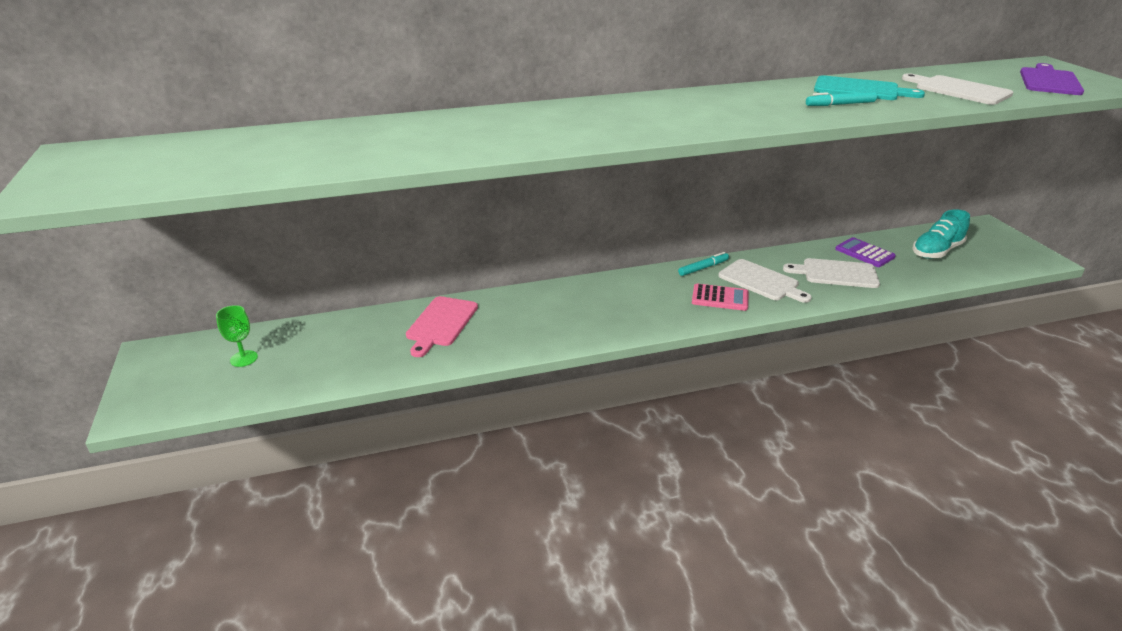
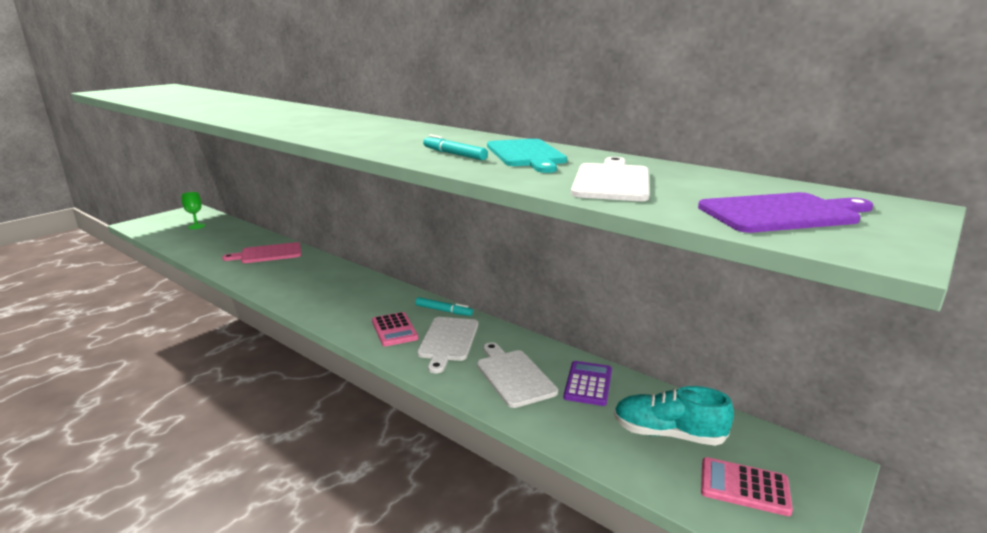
camera: 55 degrees right, 10 degrees down
none -> pink calculator [701,457,793,516]

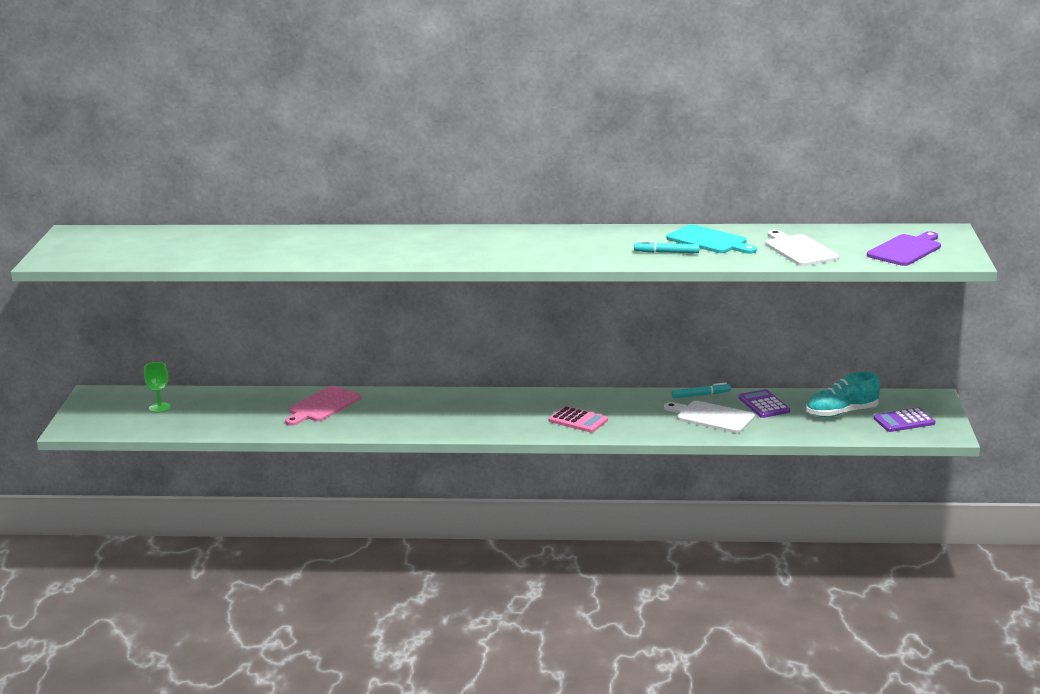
camera: 35 degrees left, 0 degrees up
turquoise marker [415,297,473,316] -> turquoise marker moved to [672,383,731,398]
white cutting board [417,317,478,373] -> none
pink calculator [701,457,793,516] -> purple calculator [874,408,935,432]

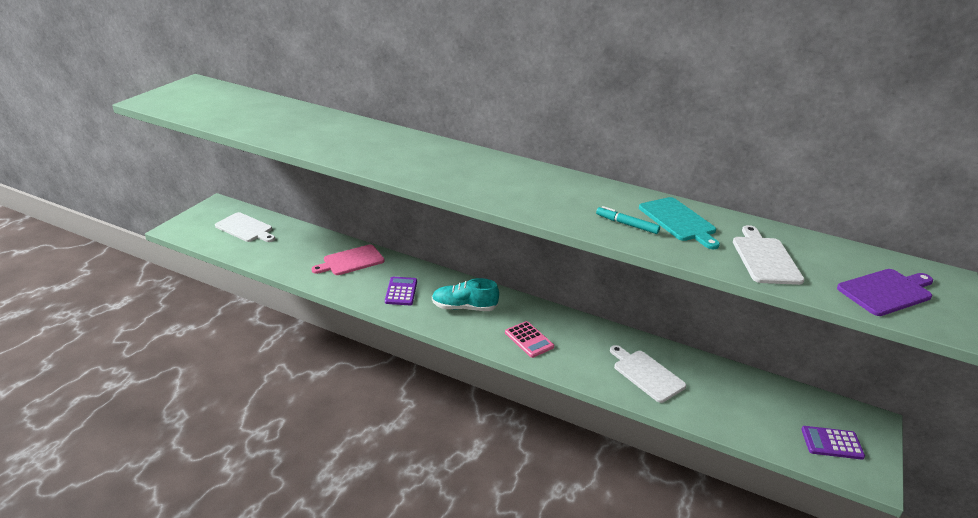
camera: 20 degrees right, 10 degrees up
green goblet [144,362,171,413] -> white cutting board [215,212,275,242]
turquoise marker [672,383,731,398] -> none
purple calculator [739,389,790,418] -> purple calculator moved to [385,277,417,305]
turquoise shoe [806,372,880,417] -> turquoise shoe moved to [432,278,499,311]

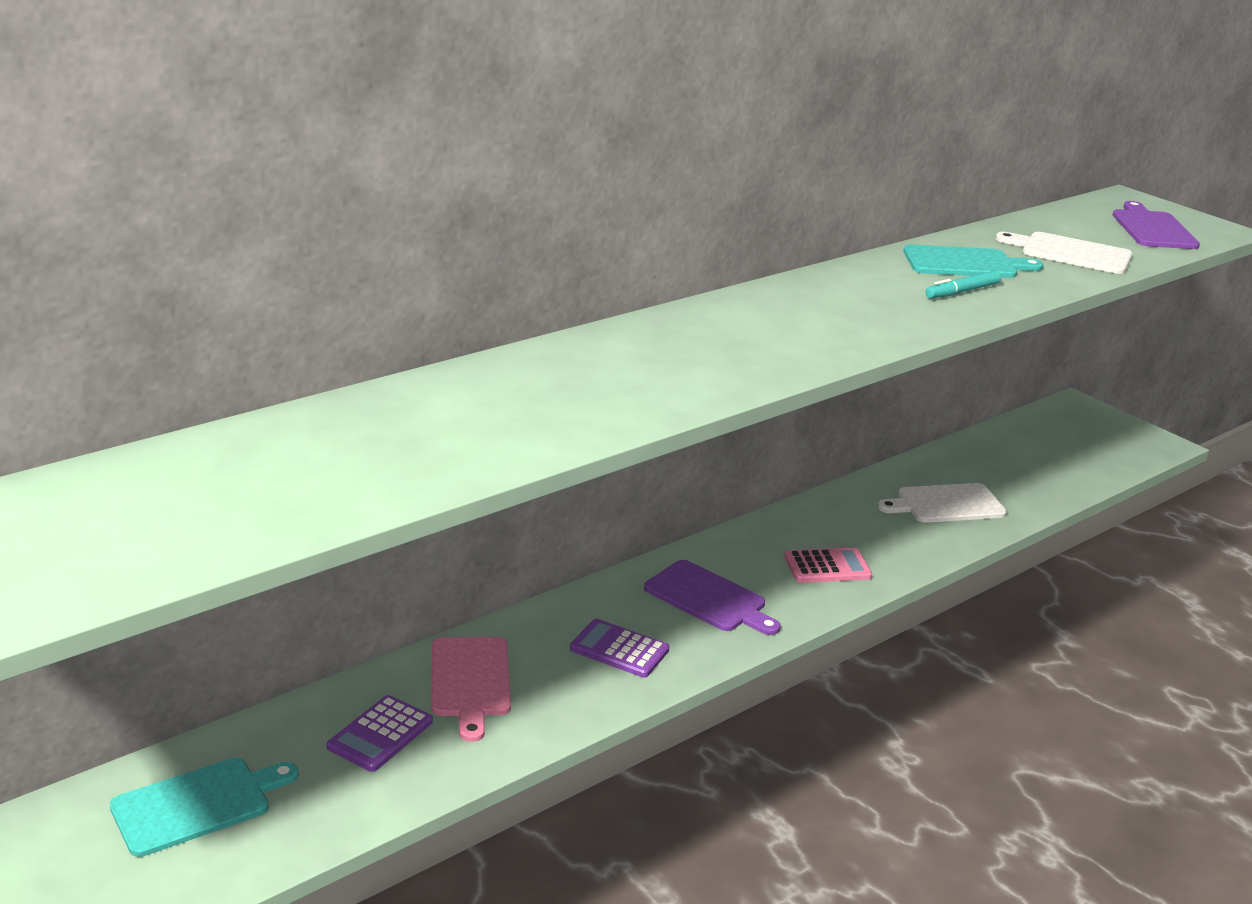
camera: 65 degrees left, 5 degrees down
white cutting board [215,212,275,242] -> turquoise cutting board [110,758,298,857]
turquoise shoe [432,278,499,311] -> purple cutting board [644,560,781,635]
purple calculator [801,426,865,460] -> purple calculator moved to [327,695,433,772]

